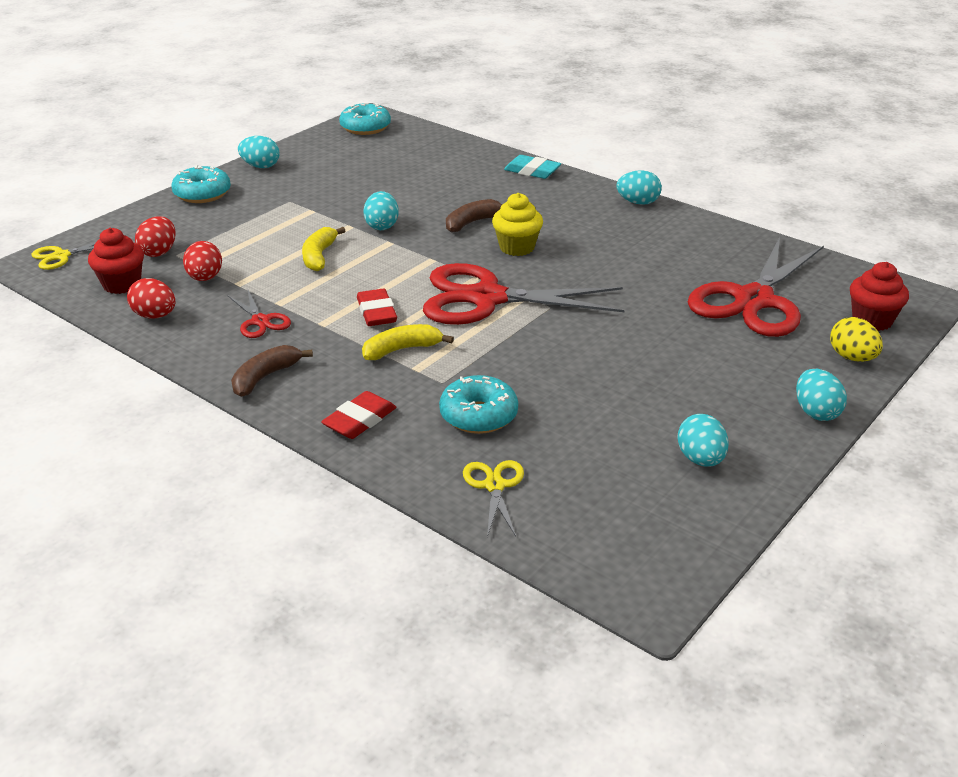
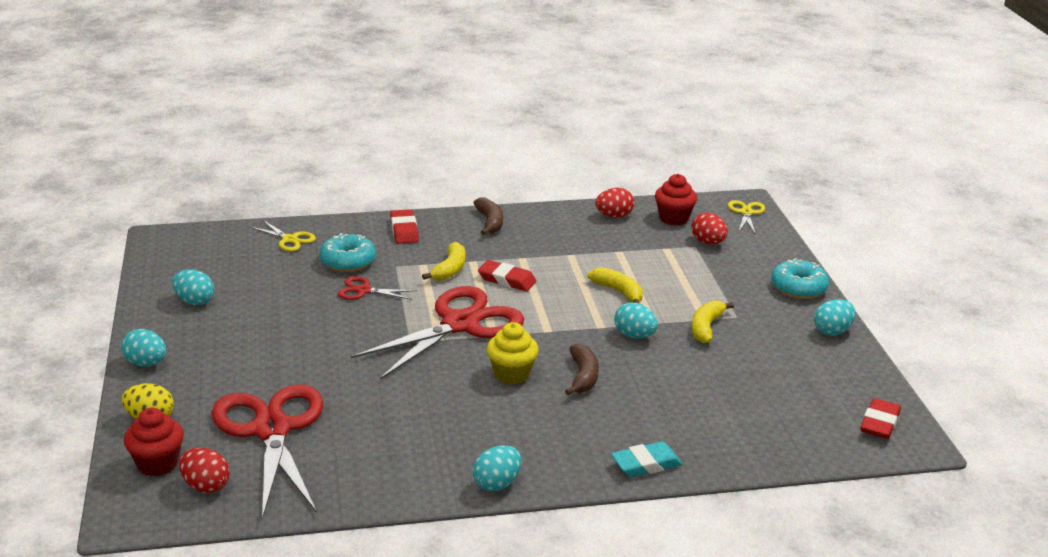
camera: 130 degrees right, 5 degrees down
red egg [183,241,222,281] -> red egg moved to [179,447,230,493]
red scissors [227,290,291,338] -> red scissors moved to [337,276,417,300]
turquoise donut [339,103,391,135] -> red eraser [860,398,901,439]
none -> yellow banana [692,300,734,343]

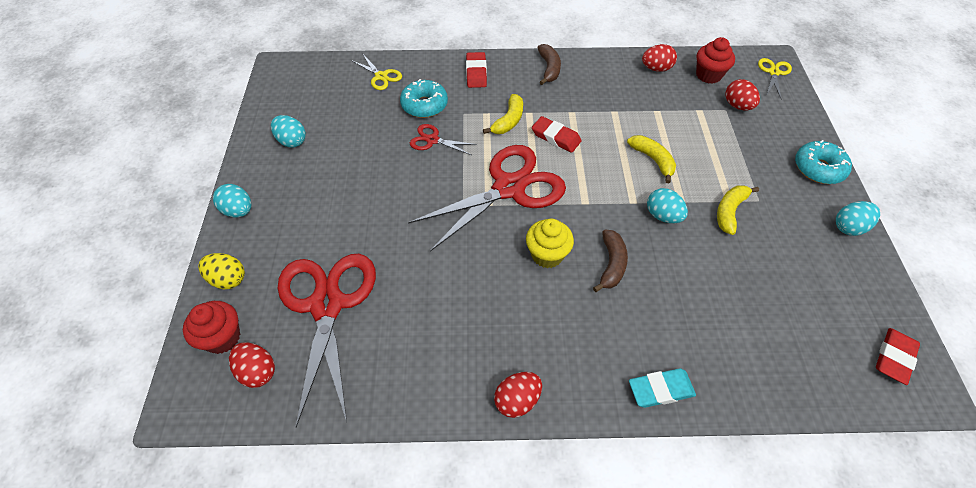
camera: 10 degrees right, 25 degrees up
turquoise egg [473,445,522,491] -> red egg [494,372,542,418]

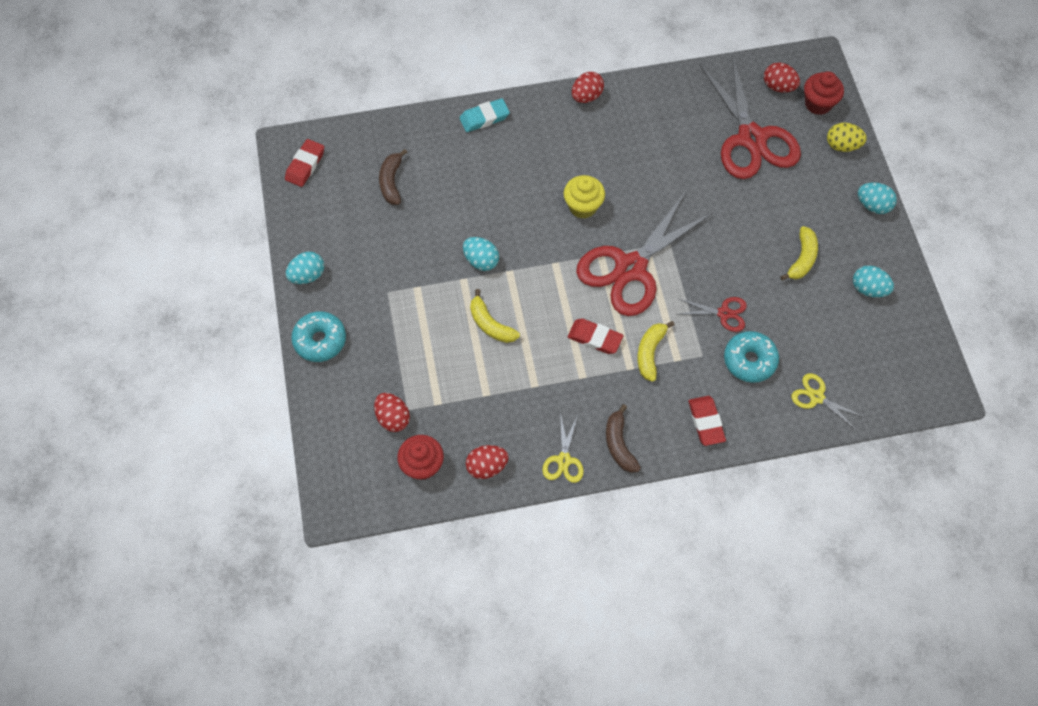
camera: 170 degrees right, 10 degrees up
brown banana [593,229,628,292] -> brown banana moved to [379,149,407,205]
yellow banana [717,185,759,235] -> yellow banana moved to [780,226,818,281]
yellow scissors [758,58,792,100] -> yellow scissors moved to [542,412,584,483]

